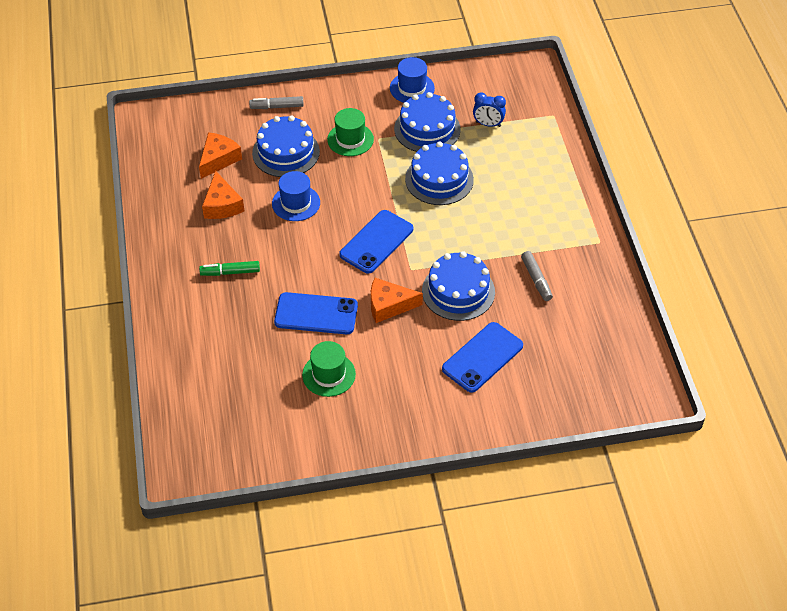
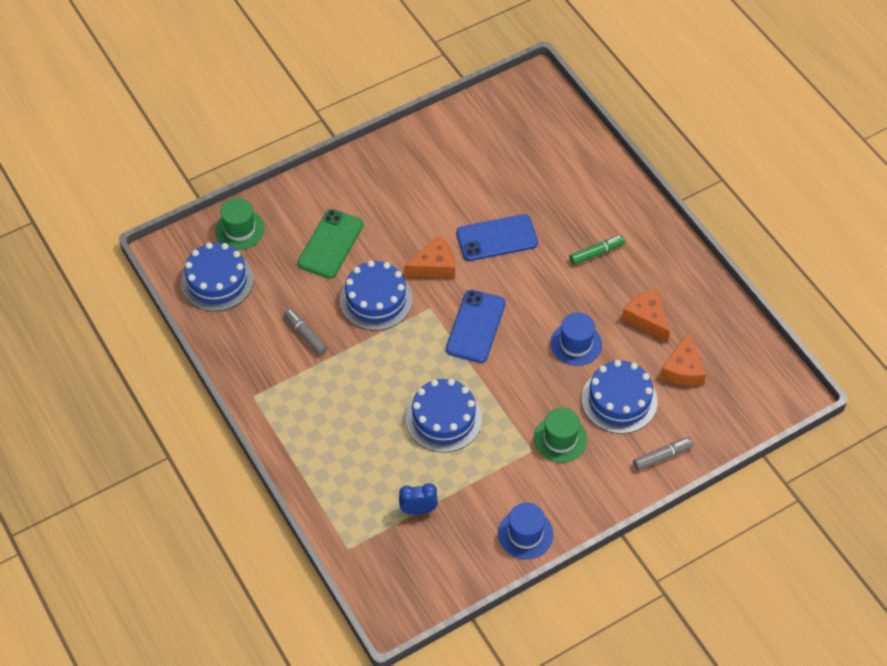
camera: 160 degrees right, 5 degrees up
green hat [302,341,356,397] -> green hat moved to [215,198,265,250]
blue cake [394,92,461,152] -> blue cake moved to [181,242,254,311]
blue phone [442,322,523,392] -> green phone [298,209,364,278]

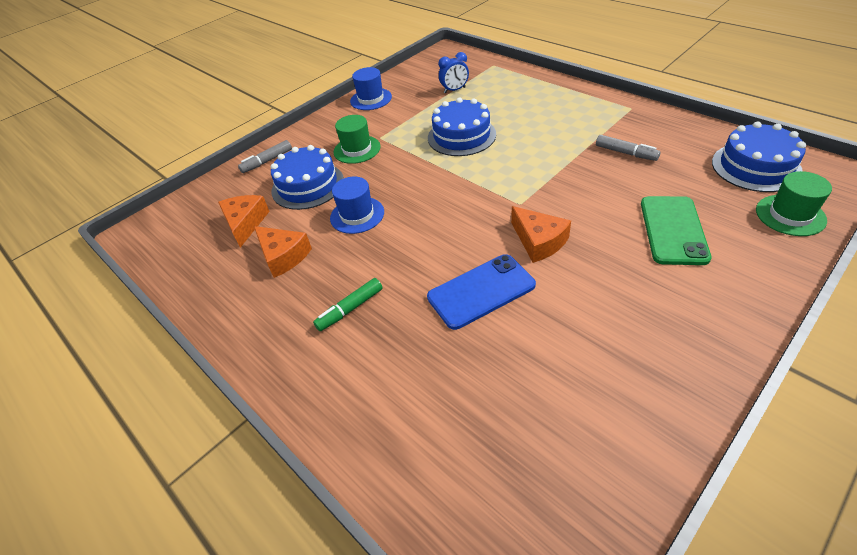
camera: 170 degrees right, 10 degrees down
blue cake [340,260,413,331] -> none
orange cheese [404,236,455,278] -> orange cheese turned 90 degrees counterclockwise [511,206,571,263]
blue phone [446,290,506,363] -> none

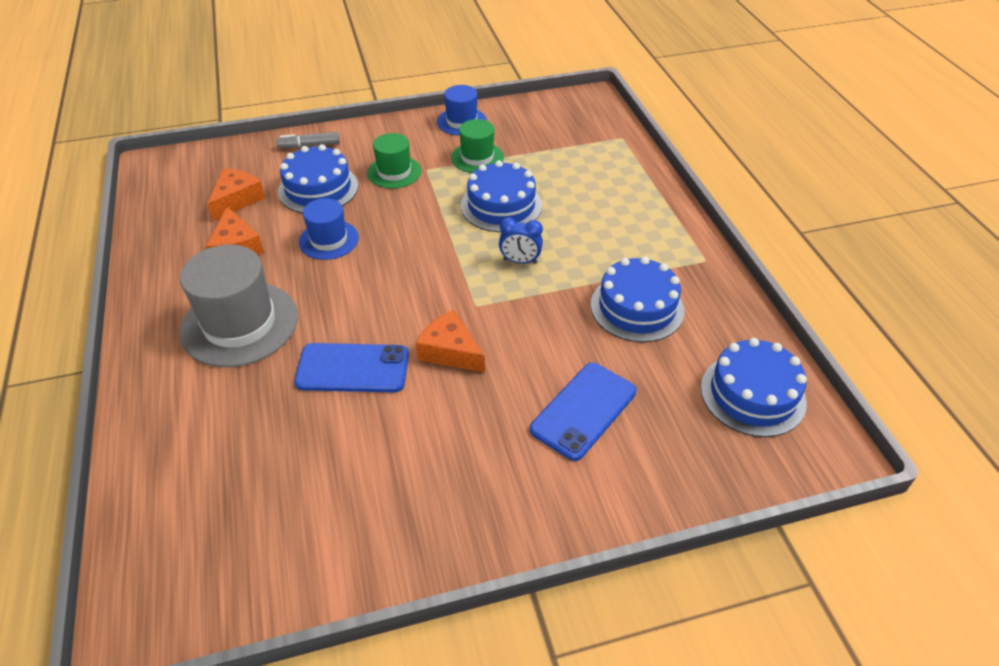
camera: 25 degrees right, 0 degrees up
green marker [313,278,383,331] -> grey hat [179,245,298,367]
blue clock [439,52,469,93] -> blue clock moved to [499,217,543,264]
orange cheese [511,206,571,263] -> orange cheese turned 135 degrees clockwise [416,310,485,373]
grey marker [596,135,661,161] -> blue cake [591,256,685,342]
green phone [641,196,712,265] -> blue phone [530,363,637,461]
green hat [756,171,832,236] -> green hat moved to [451,119,504,173]

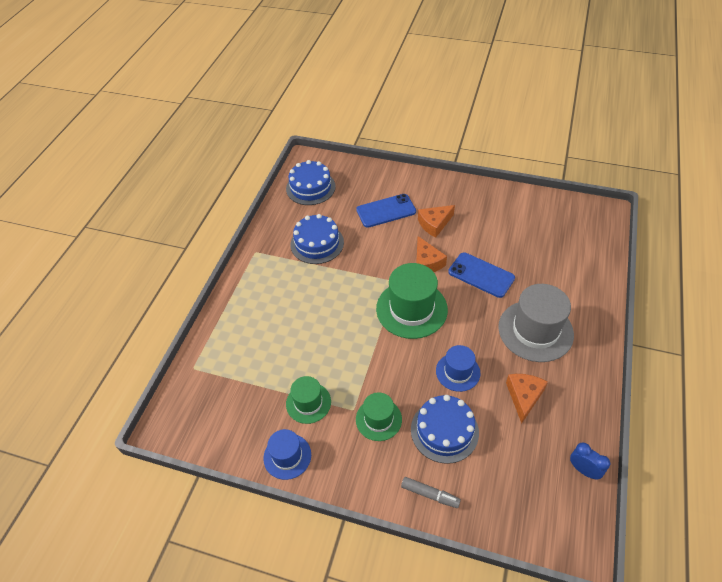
camera: 145 degrees left, 5 degrees up
orange cheese [207,169,265,221] -> orange cheese moved to [418,205,455,238]
blue cake [461,160,542,232] -> none
blue clock [499,217,543,264] -> blue clock moved to [570,443,610,479]
none -> green hat [376,263,448,339]

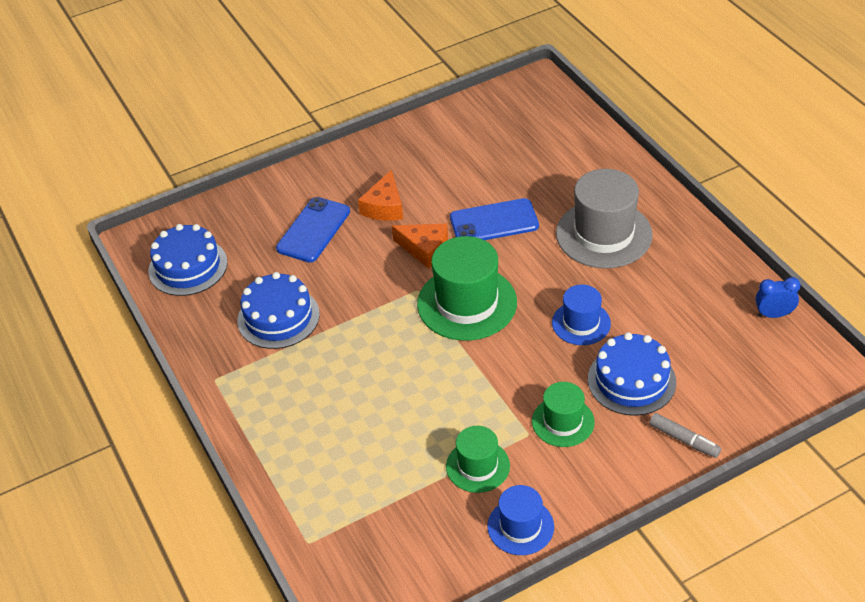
camera: 45 degrees left, 5 degrees down
grey marker [401,477,461,508] -> grey marker turned 60 degrees clockwise [649,413,721,458]
orange cheese [506,374,548,423] -> none

